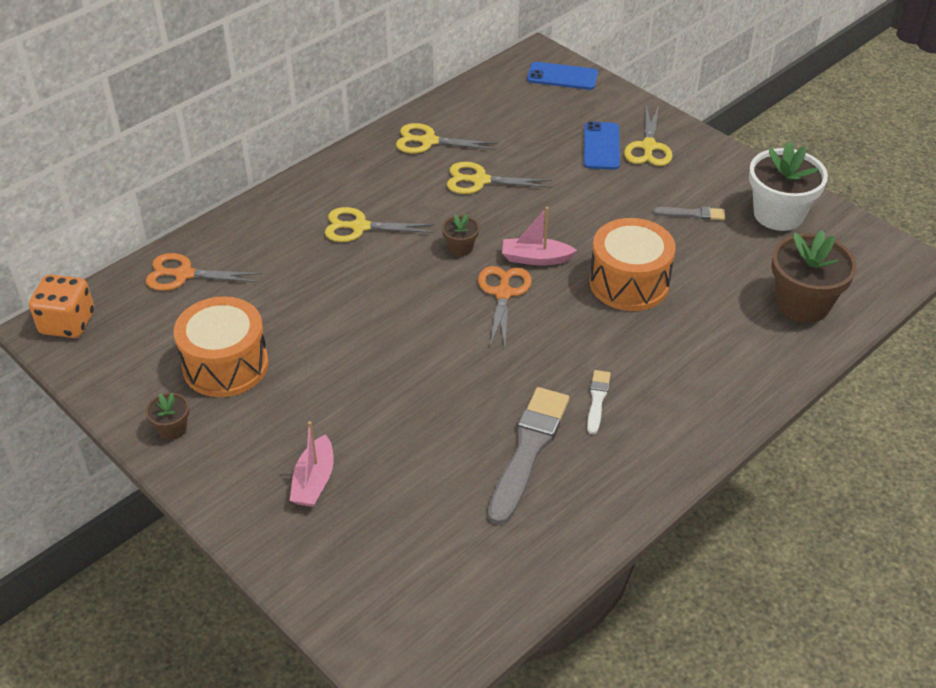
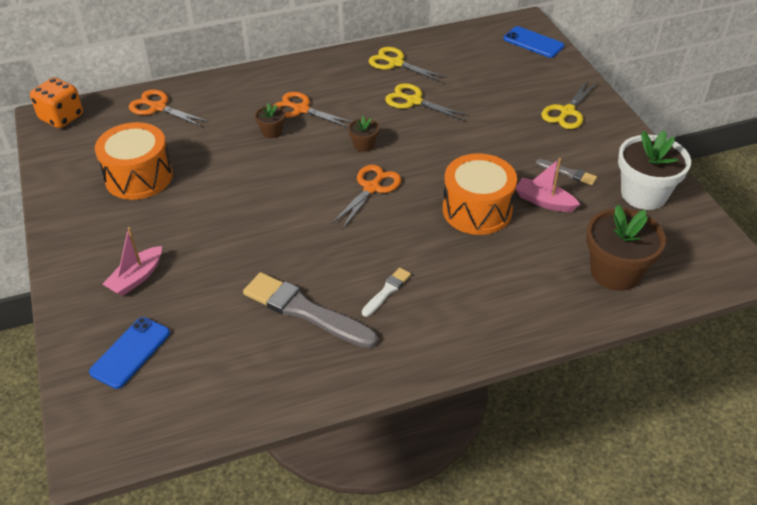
camera: 25 degrees right, 0 degrees up
brown flower pot [145,393,190,440] -> brown flower pot moved to [255,103,285,138]
yellow scissors [325,207,435,242] -> orange scissors [273,92,352,128]
grey brush [488,387,569,525] -> grey brush turned 105 degrees counterclockwise [243,272,378,348]
pink boat [502,207,577,265] -> pink boat moved to [516,158,580,212]
blue phone [584,121,620,170] -> blue phone moved to [89,317,170,389]

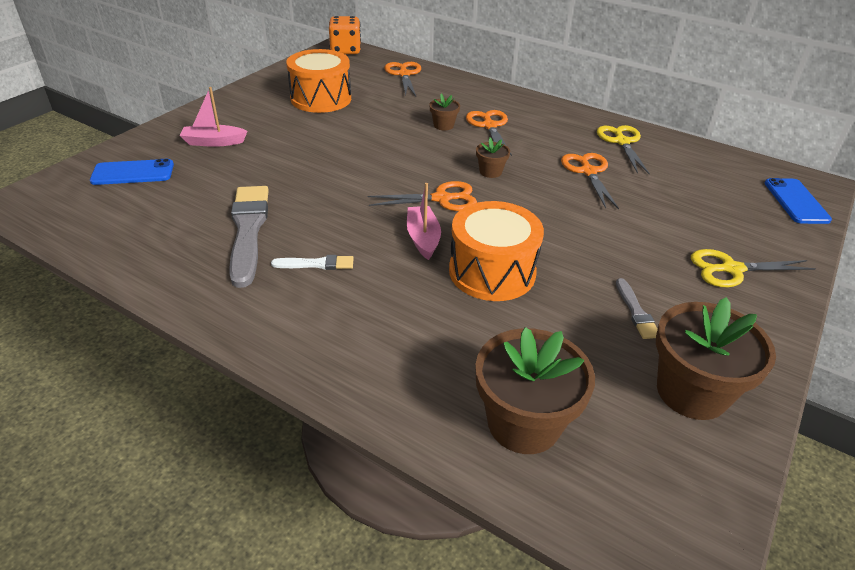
camera: 50 degrees right, 5 degrees down
yellow scissors [385,83,470,121] -> orange scissors [561,153,619,209]
pink boat [516,158,580,212] -> pink boat moved to [407,183,441,260]
white flower pot [618,130,691,210] -> brown flower pot [656,297,776,420]

